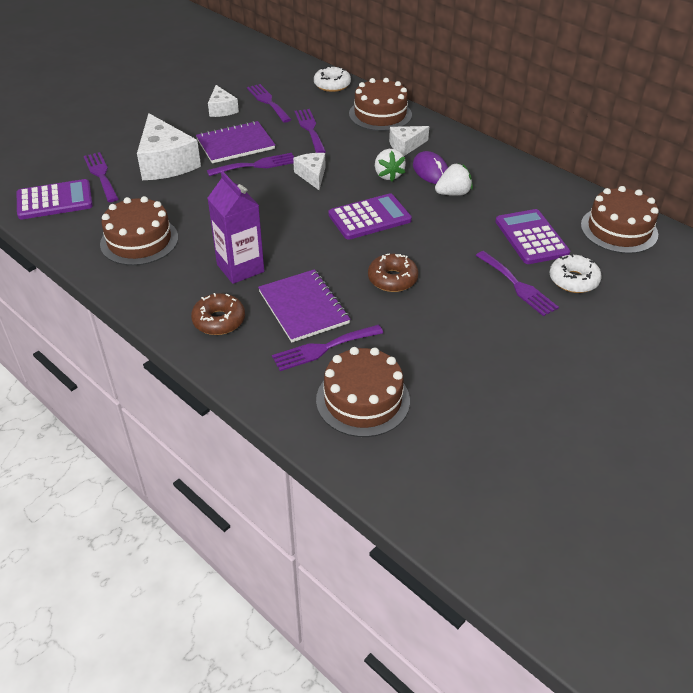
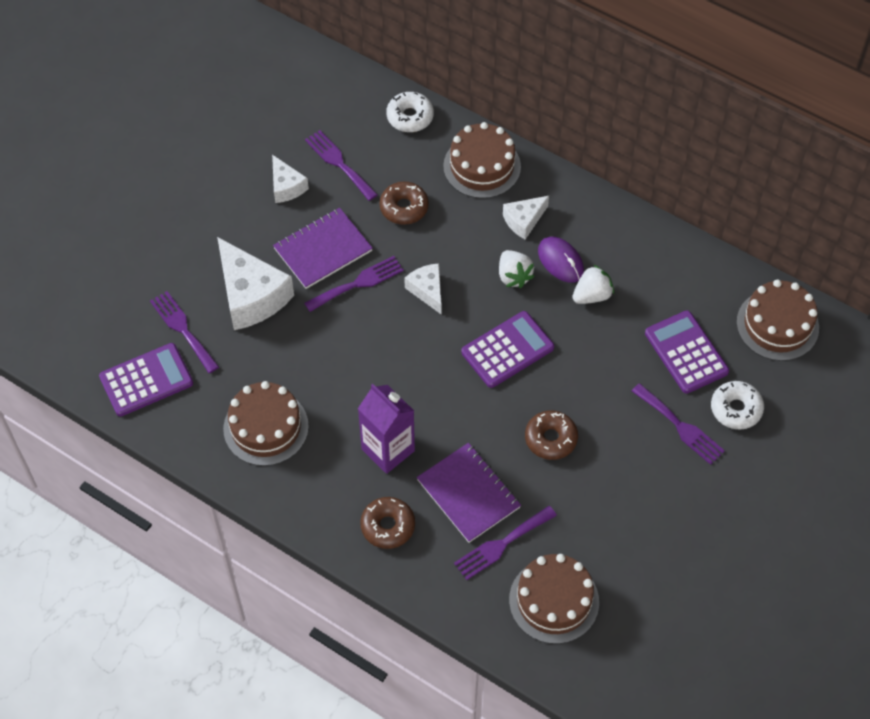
camera: 10 degrees left, 15 degrees up
purple fork [295,109,326,153] -> brown donut [379,181,429,225]

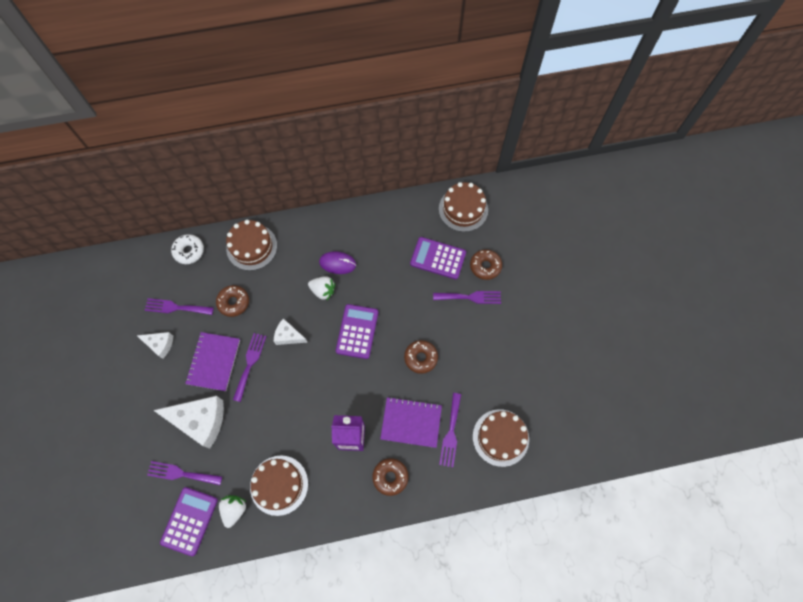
camera: 45 degrees left, 10 degrees up
white cheese [503,196,549,240] -> none
white strawberry [572,265,614,304] -> white strawberry moved to [219,495,247,528]
white donut [711,381,764,430] -> brown donut [470,249,502,280]

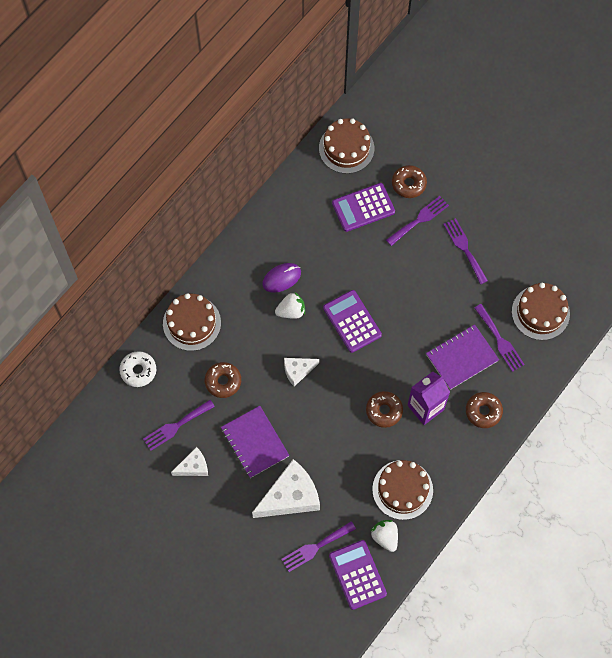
camera: 40 degrees left, 0 degrees up
purple fork [233,333,267,402] -> purple fork moved to [443,218,488,284]
brown donut [404,340,438,374] -> brown donut moved to [366,391,403,428]

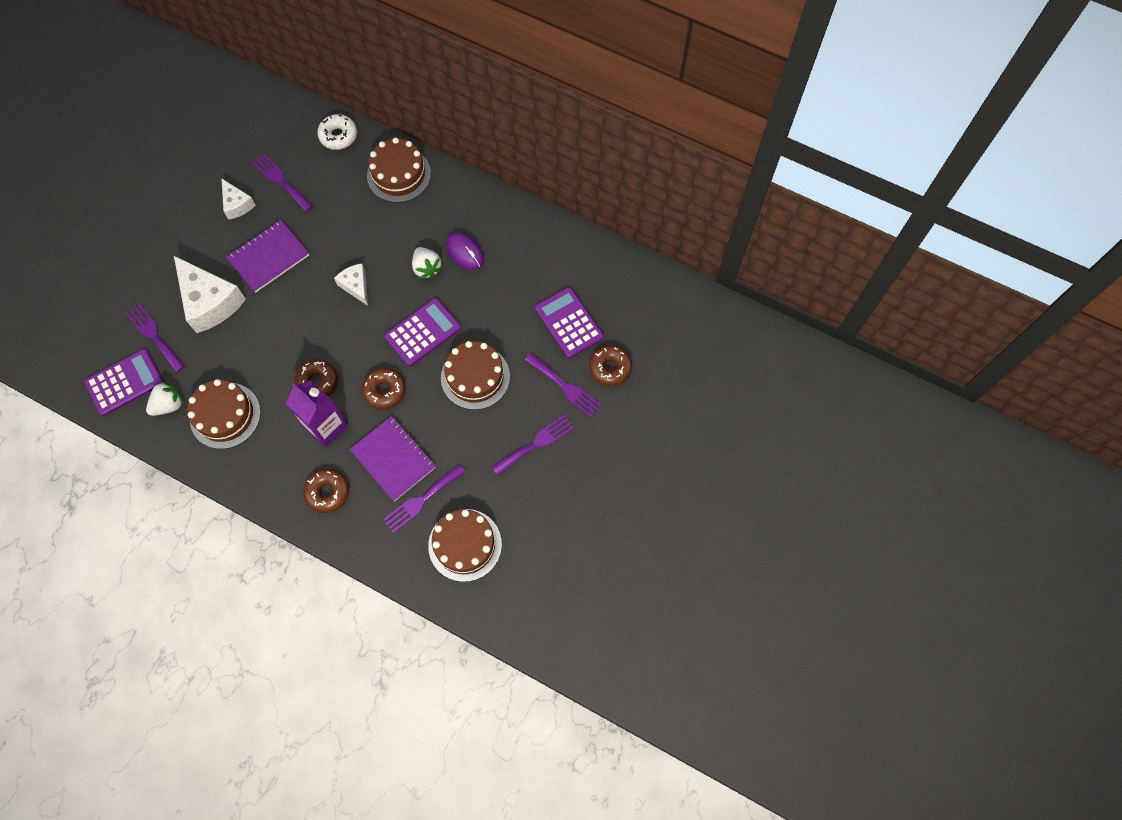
camera: 80 degrees right, 0 degrees up
brown donut [205,362,241,398] -> brown donut moved to [362,368,406,409]
brown cake [319,118,374,174] -> brown cake moved to [441,341,510,410]

